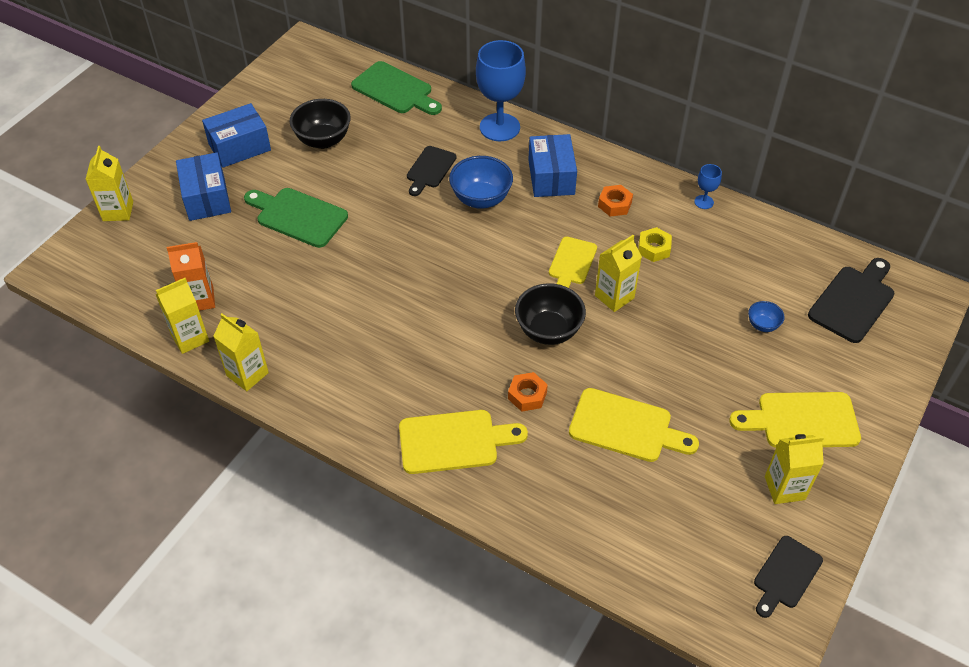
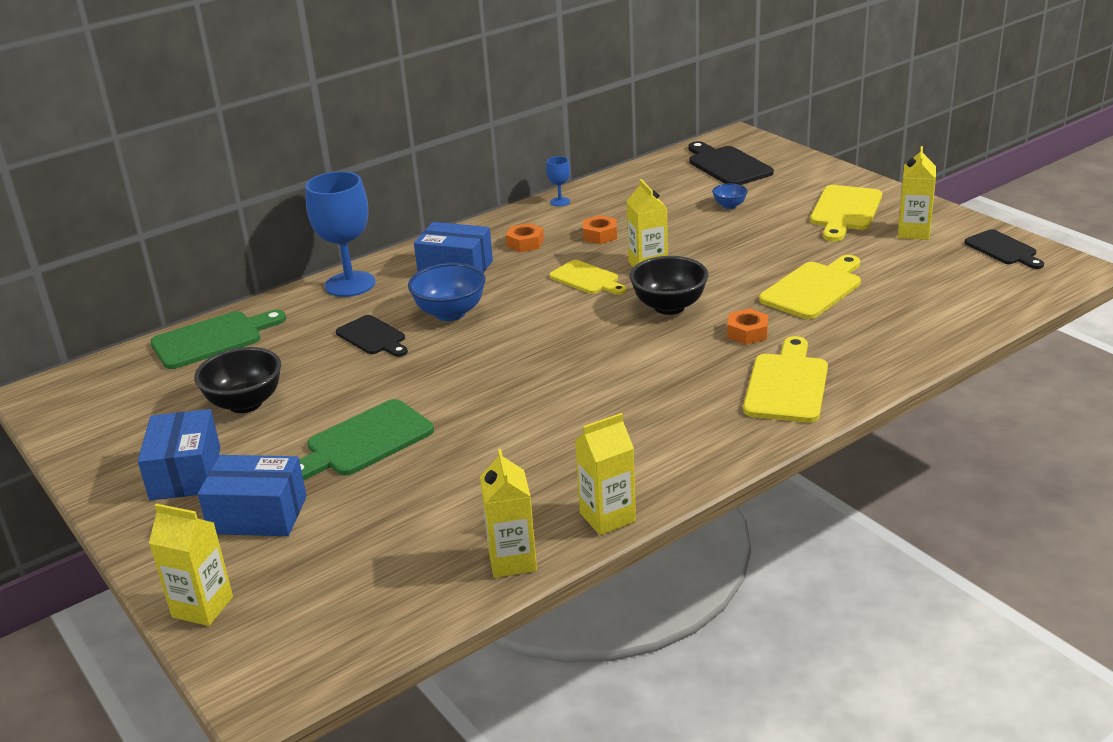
camera: 65 degrees left, 20 degrees down
orange carton [166,242,215,311] -> none
yellow nut [638,227,672,262] -> orange nut [583,215,617,244]

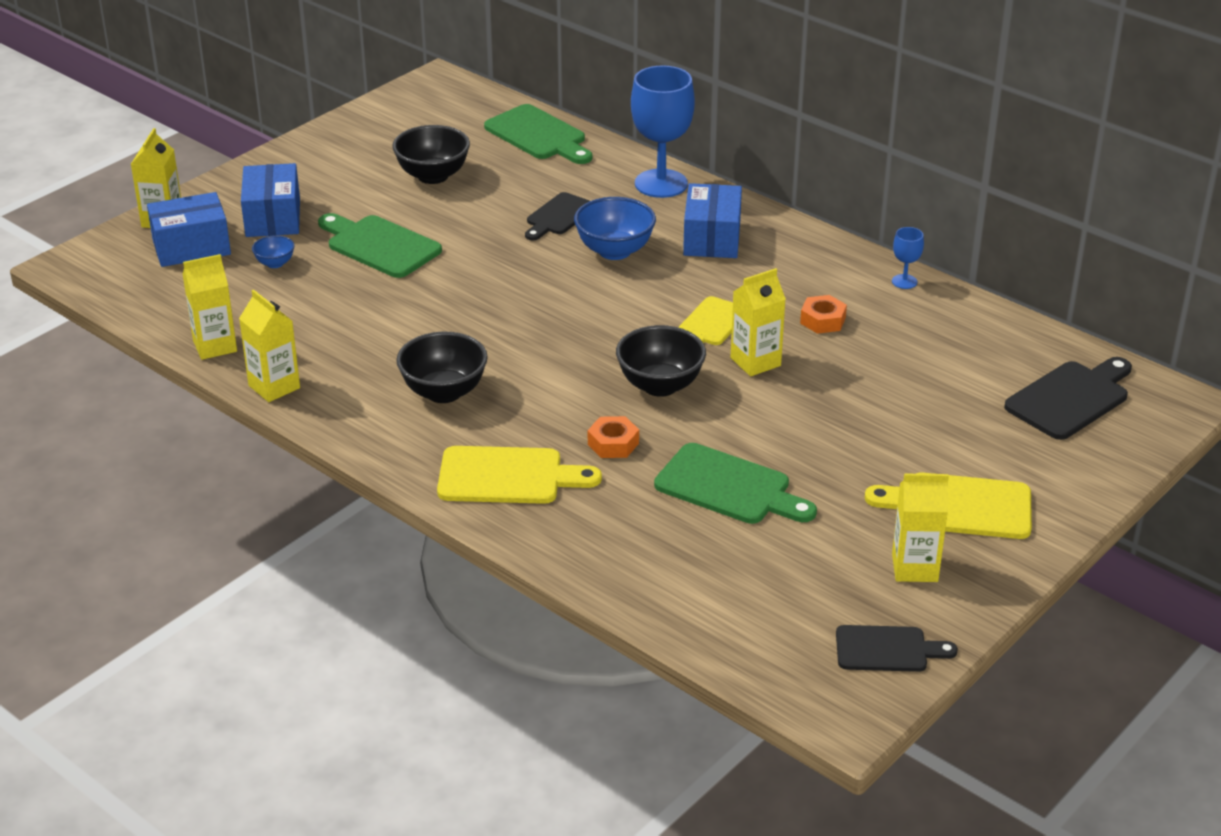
camera: 75 degrees right, 5 degrees up
blue box [138,409,220,500] -> blue box moved to [147,192,231,267]
orange nut [506,223,544,252] -> none
blue bowl [712,183,748,209] -> blue bowl moved to [252,235,295,268]
yellow cutting board [759,255,861,319] -> green cutting board [654,443,817,524]
black cutting board [964,229,1044,269] -> black cutting board turned 135 degrees counterclockwise [836,625,958,672]
none -> black bowl [396,332,488,403]

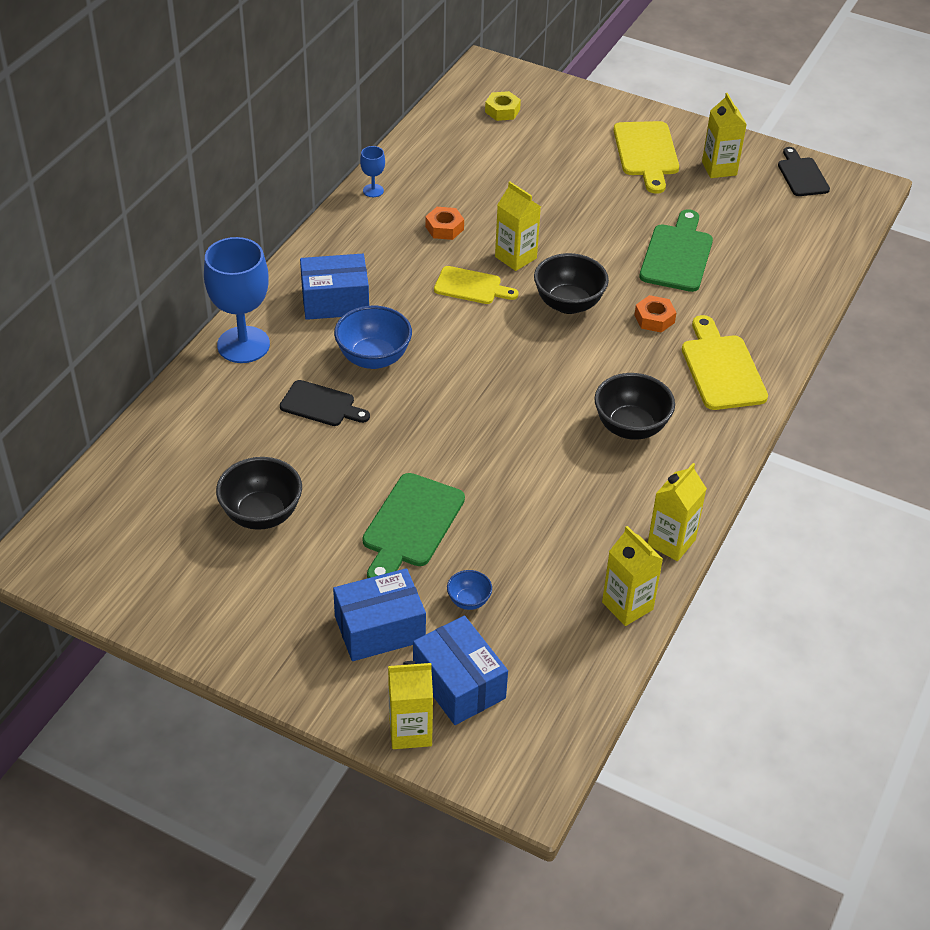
camera: 105 degrees left, 10 degrees up
green cutting board [484,104,592,164] -> none
black cutting board [1004,357,1132,440] -> yellow nut [485,91,521,121]

